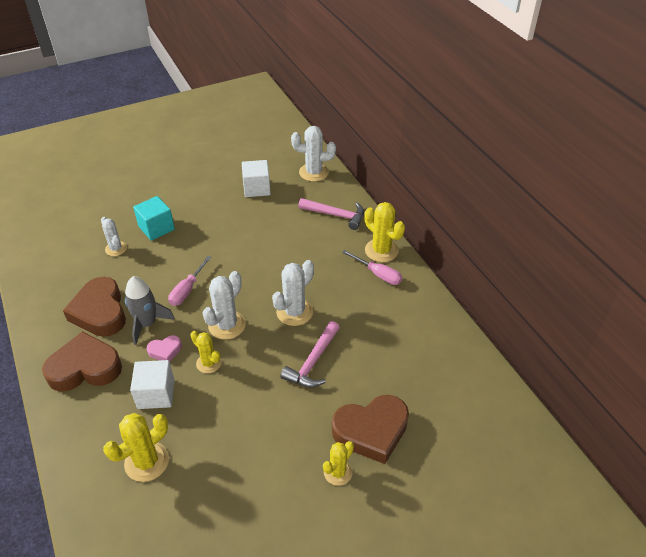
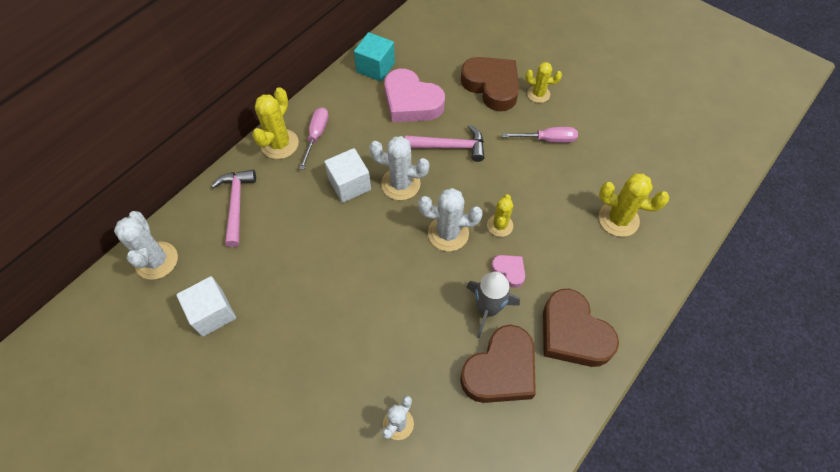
camera: 115 degrees left, 15 degrees up
white cube [130,360,175,409] -> white cube moved to [324,148,371,203]
turquoise cube [133,196,175,241] -> turquoise cube moved to [354,32,395,82]
pink screwdriver [168,256,211,306] -> pink screwdriver moved to [502,127,578,143]
none -> pink heart [384,69,445,122]

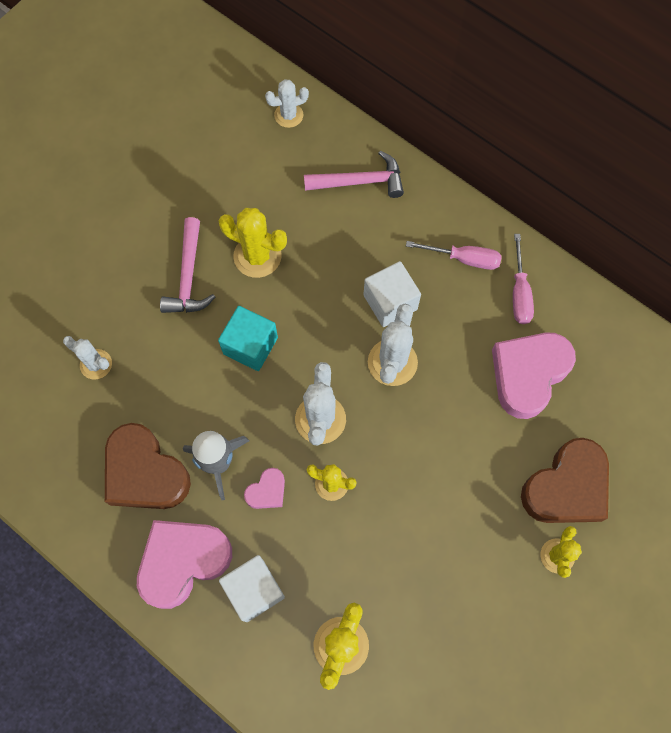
camera: 90 degrees right, 10 degrees up
white cactus [114,211,178,280] -> white cactus [265,79,309,128], size x0.64
white cube [176,276,236,337] -> white cube moved to [219,555,285,622]
yellow cactus [252,87,299,159] -> yellow cactus moved to [218,208,287,278]
turquoise cube [354,32,395,82] -> turquoise cube moved to [218,306,278,371]
pink hammer [405,124,484,162] -> pink hammer moved to [160,217,215,313]
pink screwdriver [502,127,578,143] -> pink screwdriver moved to [513,234,534,324]
brown heart [543,289,619,367] -> pink heart [137,520,232,609]

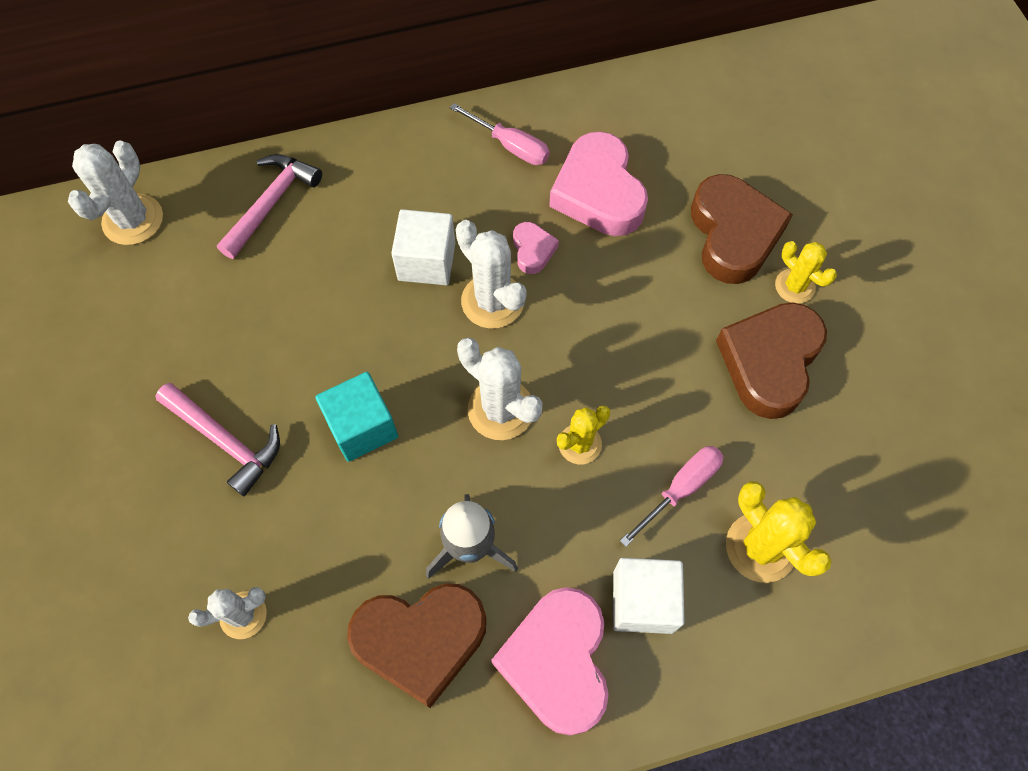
camera: 55 degrees left, 5 degrees down
yellow cactus [218,208,287,278] -> none
pink heart [244,468,285,509] -> pink heart moved to [513,222,559,274]
white cactus [265,79,309,128] -> white cactus [68,141,163,245], size x1.56
pink screwdriver [406,241,502,270] -> pink screwdriver moved to [620,446,723,547]
none -> brown heart [716,302,827,419]

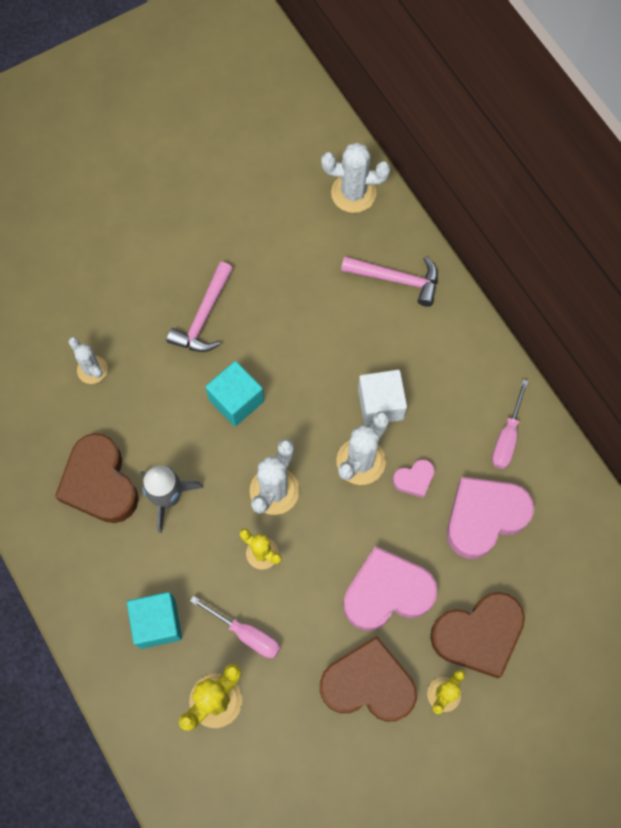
camera: 75 degrees right, 5 degrees up
pink heart [491,587,609,736] -> pink heart moved to [343,546,438,631]
white cube [613,558,684,634] -> turquoise cube [127,592,182,649]

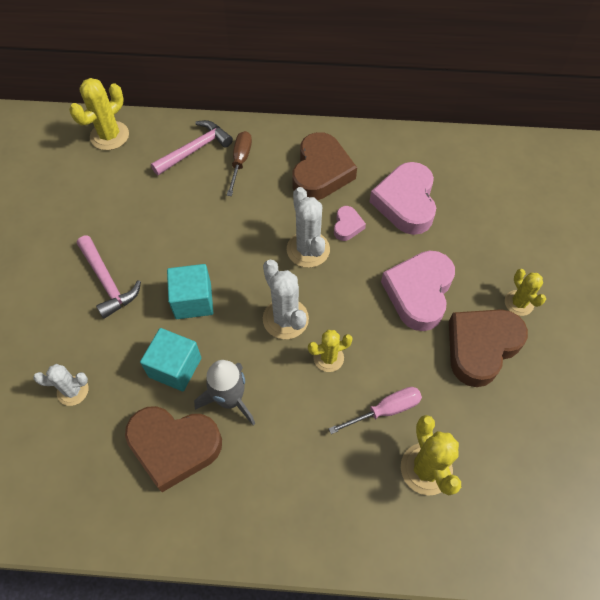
camera: 55 degrees left, 10 degrees down
turquoise cube [127,592,182,649] -> turquoise cube moved to [140,328,201,391]
white cactus [321,142,390,213] -> yellow cactus [69,78,129,150]
white cube [358,370,407,426] -> none
brown heart [430,592,525,678] -> brown heart moved to [292,132,357,200]
pink screwdriver [492,379,529,469] -> none
none -> brown screwdriver [227,131,252,196]

